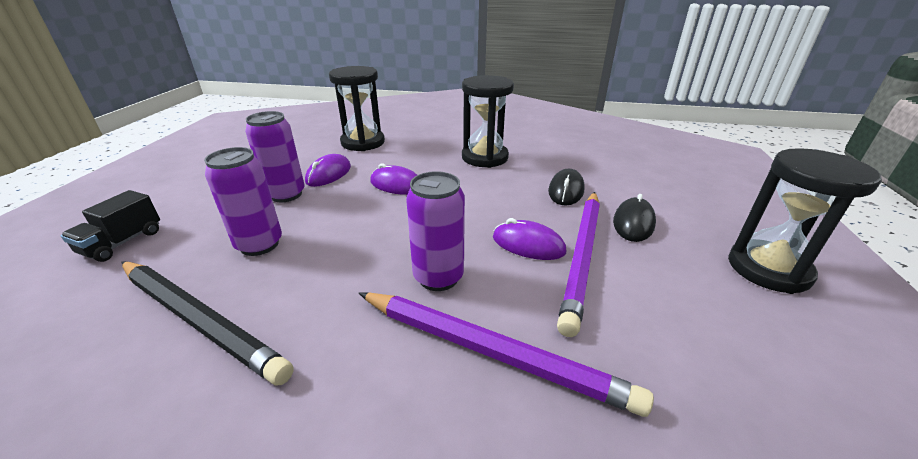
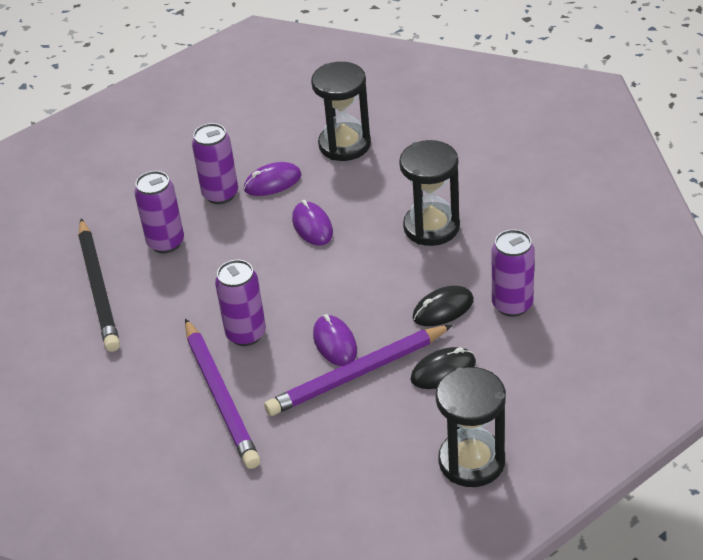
camera: 45 degrees right, 10 degrees up
black truck [61,190,160,262] -> none
none -> purple can [492,229,535,317]

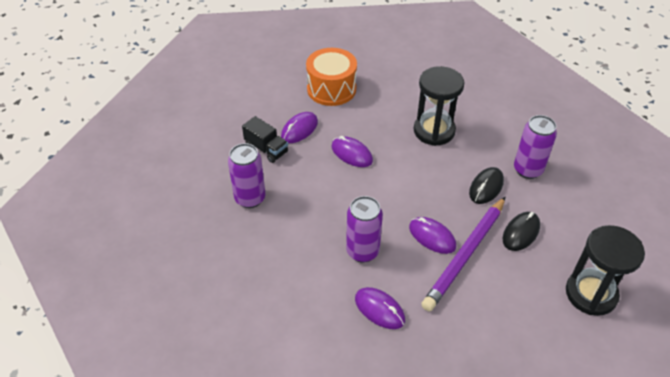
camera: 30 degrees left, 5 degrees up
black pencil [78,219,120,352] -> none
purple pencil [185,318,260,469] -> purple mouse [355,287,405,329]
purple can [192,123,238,204] -> black truck [242,116,288,163]
black hourglass [311,62,371,161] -> orange drum [306,48,357,106]

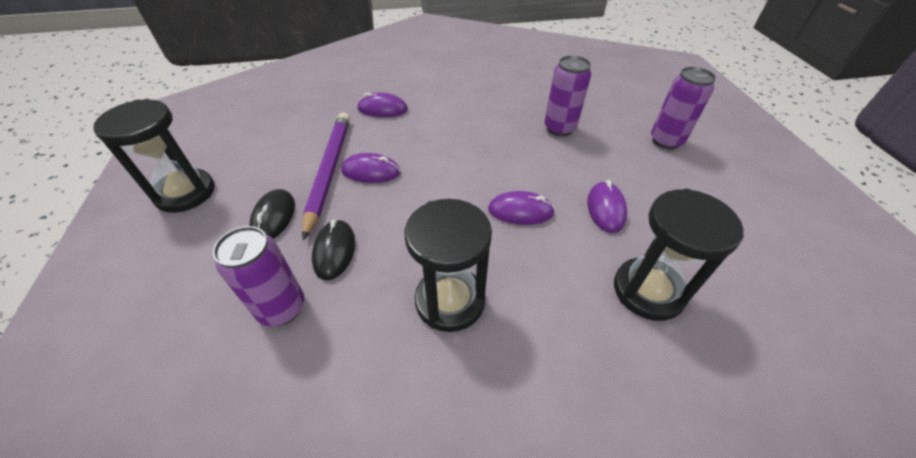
camera: 145 degrees right, 0 degrees up
black truck [242,116,288,163] -> none
orange drum [306,48,357,106] -> black hourglass [614,189,744,321]
purple can [346,196,383,263] -> purple can moved to [651,67,716,149]

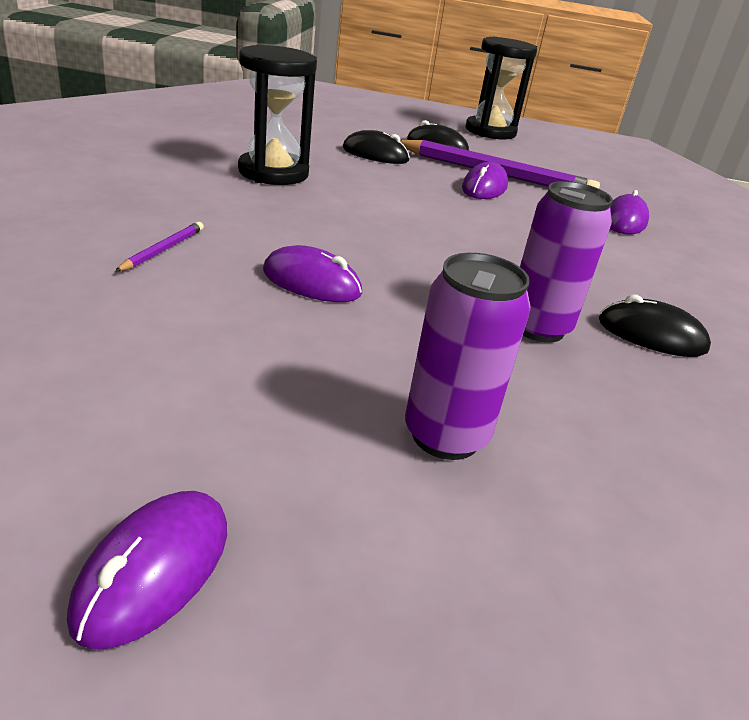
camera: 105 degrees right, 15 degrees down
purple can [213,226,304,326] -> none
purple mouse [488,191,555,225] -> purple mouse moved to [67,491,227,650]
black hourglass [614,189,744,321] -> purple pencil [115,222,204,272]
none -> black mouse [599,294,711,357]

